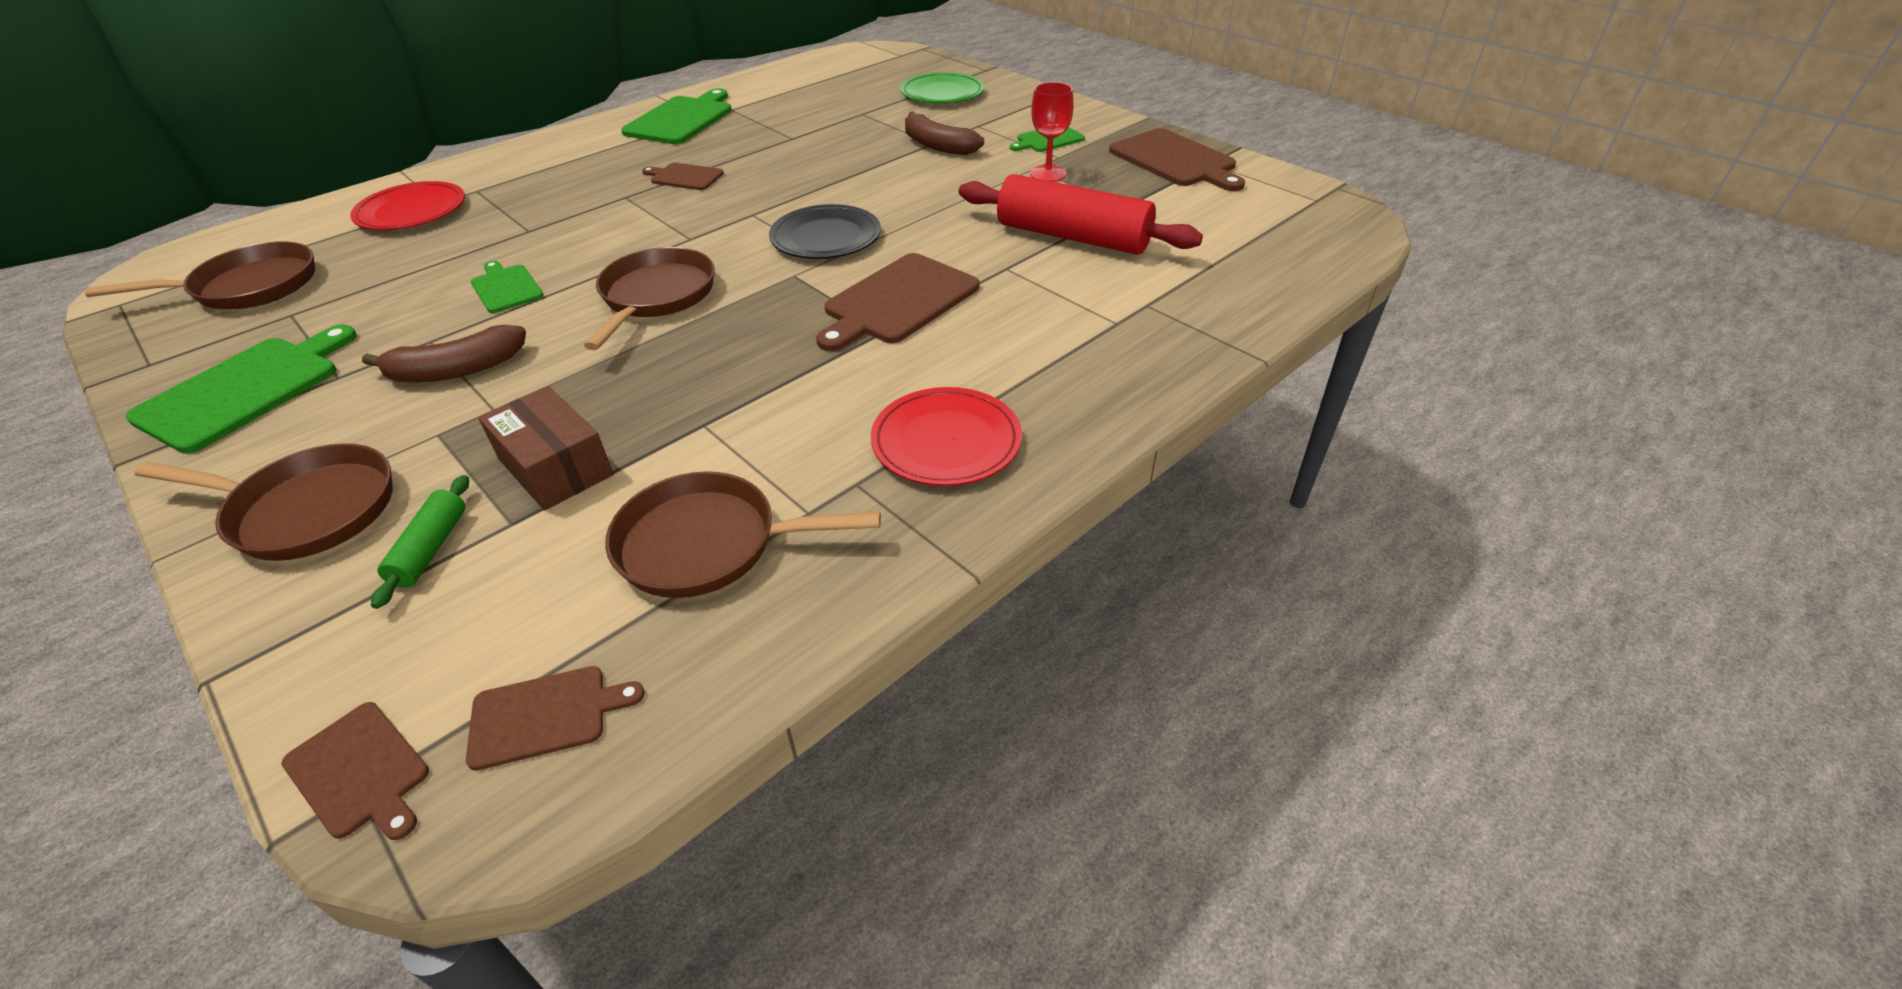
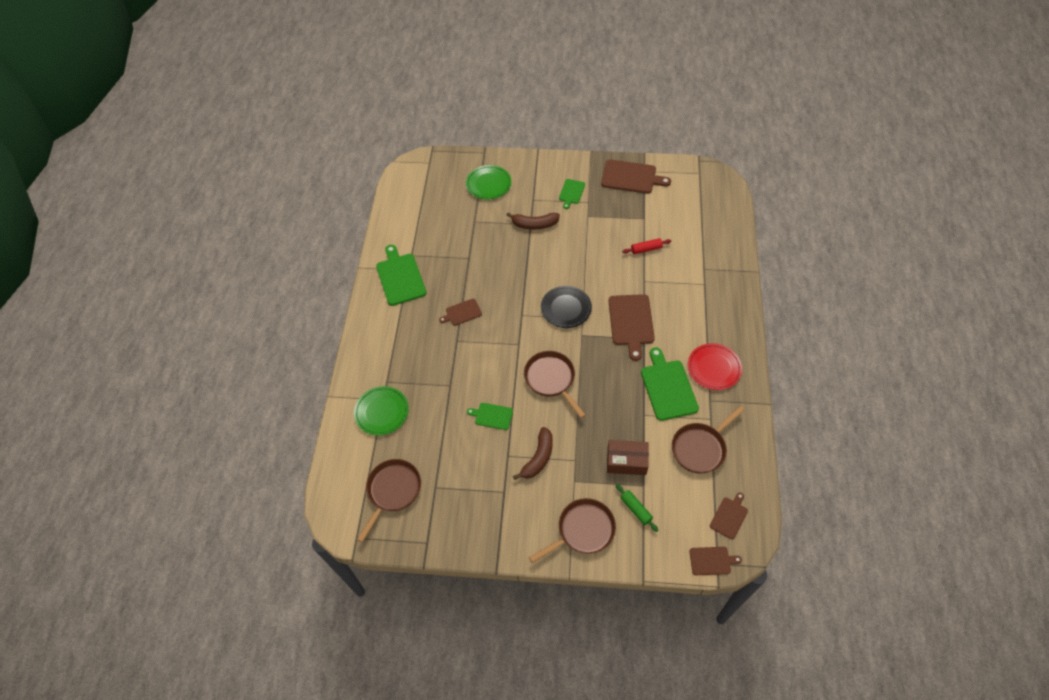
camera: 40 degrees left, 15 degrees up
green cutting board [125,325,357,453] -> green cutting board moved to [641,347,699,421]
red plate [350,181,465,230] -> green plate [354,386,409,436]
red rolling pin [959,174,1203,255] -> red rolling pin [623,238,671,254], size x0.46
red goblet [1030,82,1074,182] -> none

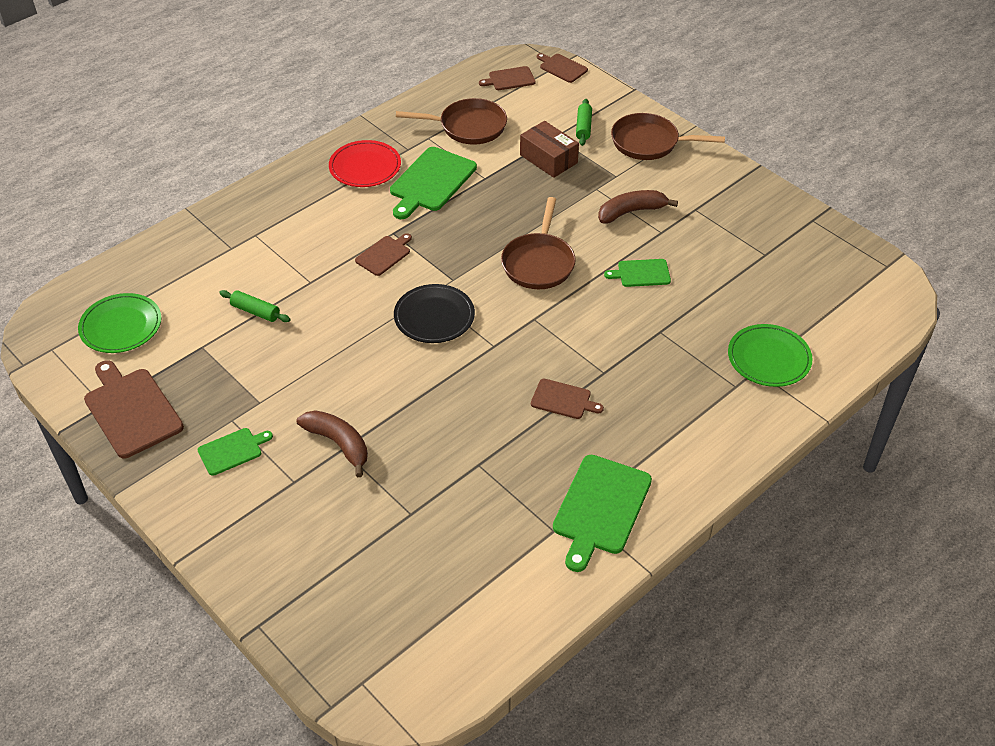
camera: 140 degrees left, 10 degrees down
brown pan [357,459,421,543] -> none
green plate [466,165,511,200] -> green plate moved to [78,293,162,353]
green cutting board [467,403,513,430] -> green cutting board turned 120 degrees clockwise [604,259,671,287]
brown cutting board [608,294,655,361] -> brown cutting board [355,233,412,276], size x0.56
red rolling pin [623,238,671,254] -> green rolling pin [219,290,291,322]

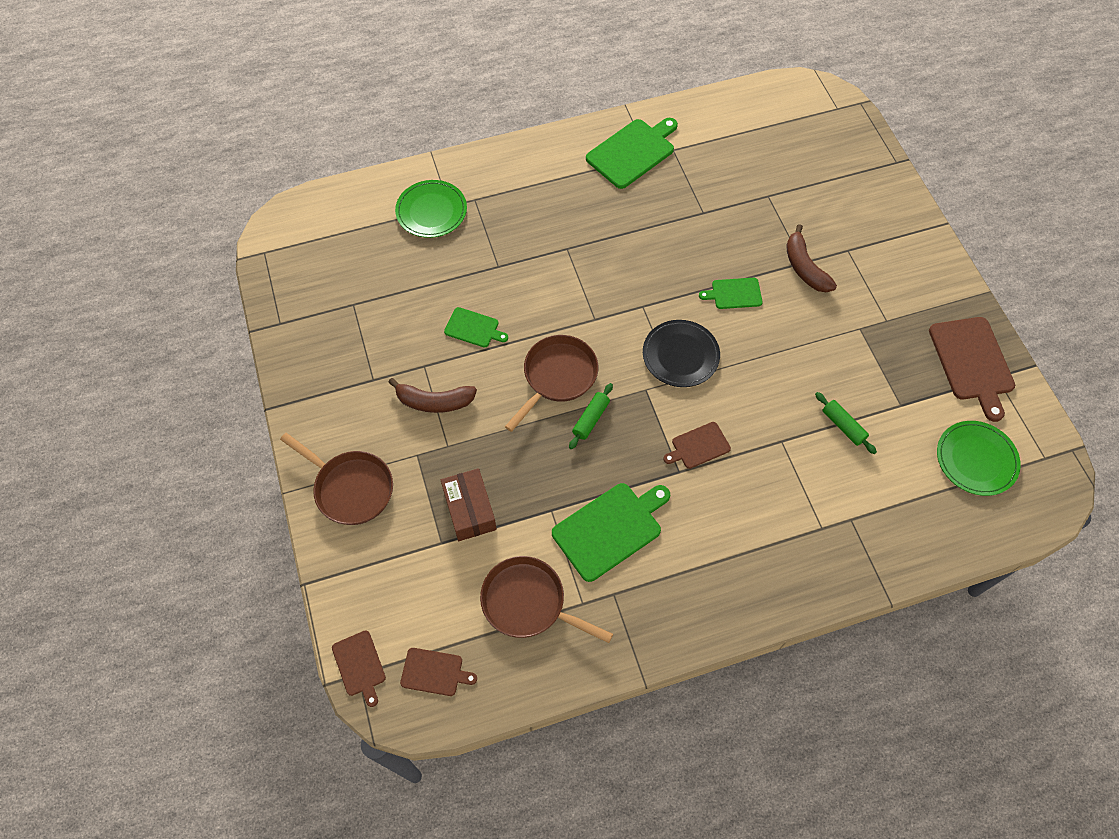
camera: 155 degrees left, 15 degrees up
green cutting board [198,428,273,476] -> green cutting board moved to [699,278,763,309]
red plate [329,140,401,187] -> none
brown cutting board [531,379,604,419] -> none
green rolling pin [576,99,592,146] -> green rolling pin moved to [569,383,613,449]

